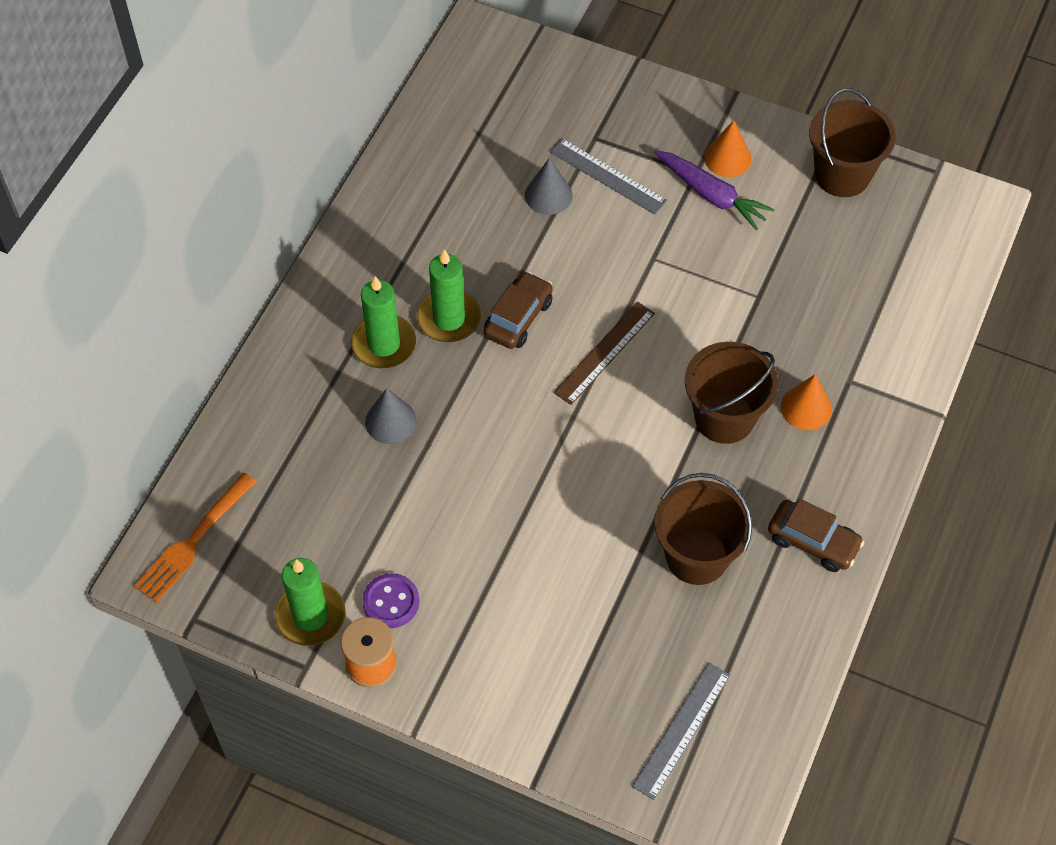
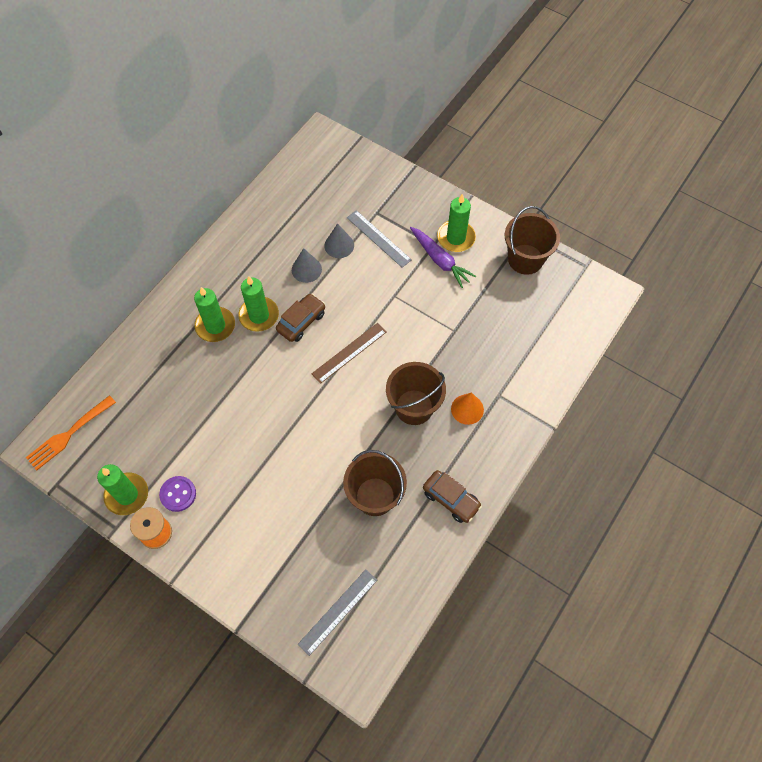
camera: 10 degrees right, 5 degrees up
grey cone [365,388,417,444] -> grey cone moved to [292,248,322,283]
orange cone [704,120,752,177] -> green candle [437,194,476,252]

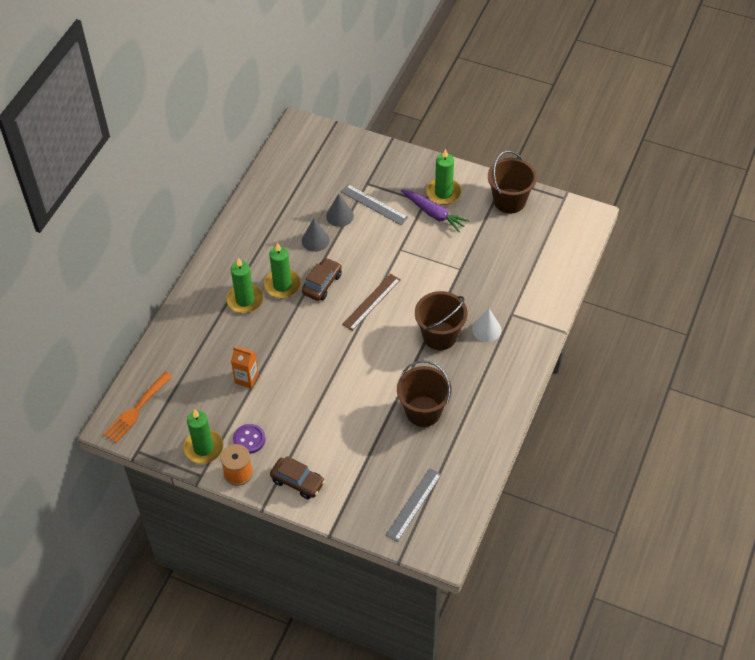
camera: 10 degrees left, 10 degrees down
brown car [423,470,482,523] -> brown car moved to [270,456,325,499]
orange cone [451,392,484,425] -> white cone [472,308,502,342]
none -> orange carton [231,347,259,389]

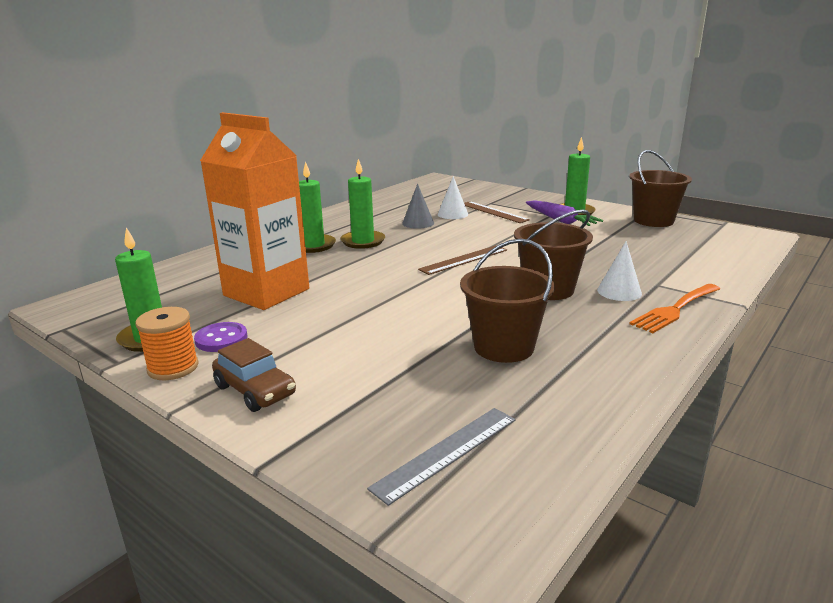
camera: 15 degrees right, 30 degrees down
orange fork [103,372,173,443] -> orange fork moved to [630,284,720,333]
orange carton [231,347,259,389] -> orange carton [200,112,309,310], size x2.39
brown car [302,257,342,301] -> none
grey cone [326,194,354,227] -> white cone [438,176,468,219]
grey ruler [341,184,408,225] -> brown ruler [464,201,530,223]

